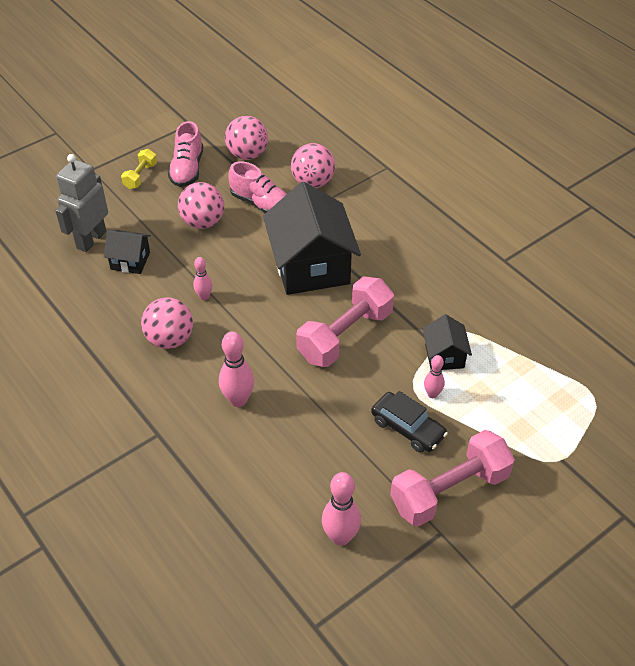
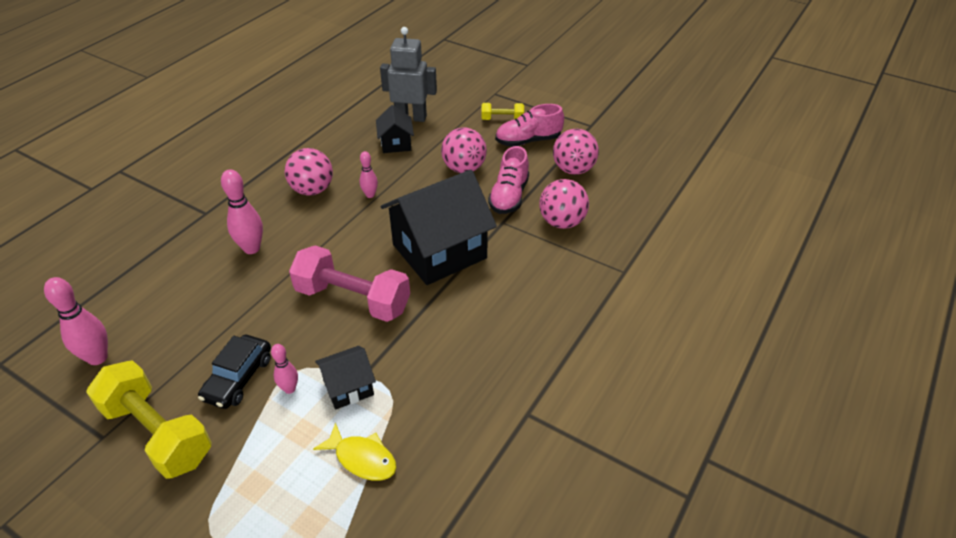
camera: 70 degrees right, 5 degrees down
pink dumbbell [390,430,515,527] -> yellow dumbbell [86,360,212,479]
none -> yellow fish [313,422,396,481]

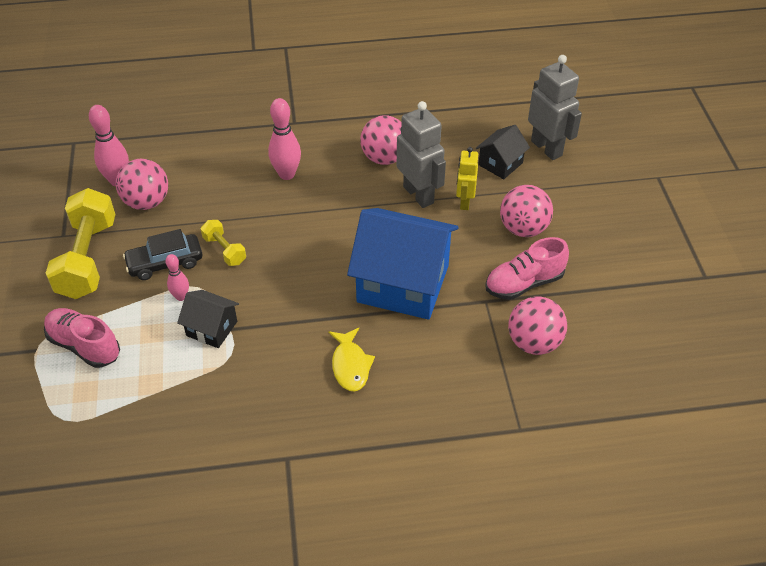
camera: 50 degrees right, 5 degrees up
pink dumbbell [289,246,410,322] -> none
yellow fish [313,422,396,481] -> yellow fish moved to [328,328,375,391]
pink bowling pin [359,151,378,198] -> grey robot [397,101,446,208]
black house [381,170,497,285] -> blue house [347,208,459,320]
yellow dumbbell [481,103,524,120] -> yellow dumbbell moved to [201,220,246,266]
pink shoe [495,104,564,147] -> pink shoe moved to [44,308,120,368]
pink ball [553,129,599,175] -> pink ball moved to [116,159,168,210]
none -> yellow robot [456,147,478,210]

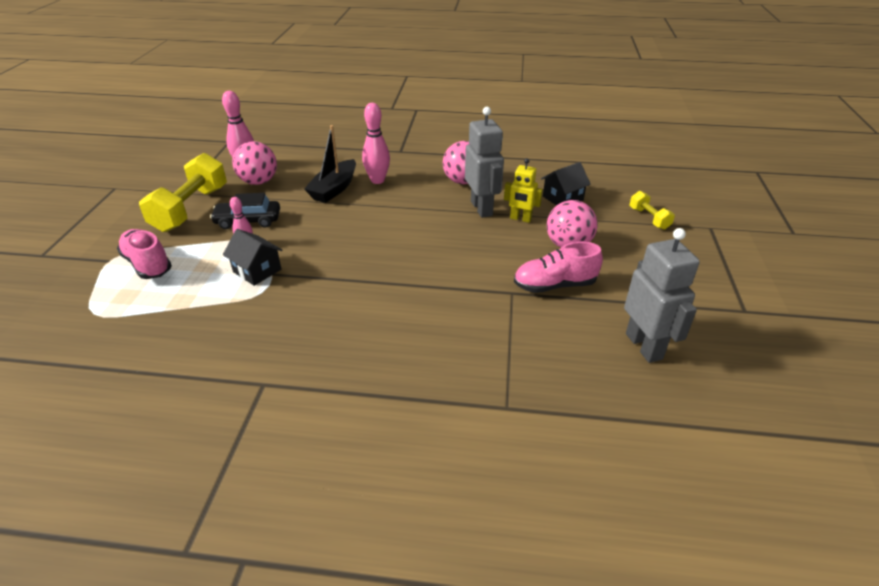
camera: 15 degrees right, 10 degrees down
yellow dumbbell [201,220,246,266] -> yellow dumbbell moved to [630,191,675,230]
yellow fish [328,328,375,391] -> none
blue house [347,208,459,320] -> none
yellow robot [456,147,478,210] -> yellow robot turned 90 degrees counterclockwise [504,158,543,223]
pink ball [508,297,567,355] -> none
grey robot [528,55,582,160] -> grey robot moved to [624,228,700,363]
none -> black boat [304,125,356,203]

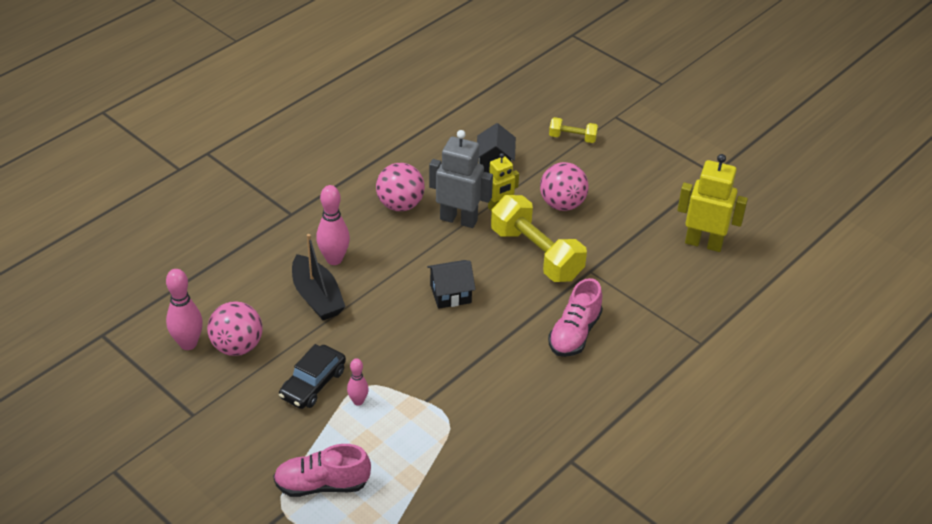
camera: 55 degrees left, 5 degrees up
yellow dumbbell [139,153,227,232] -> yellow dumbbell moved to [491,195,587,282]
black house [223,229,282,286] -> black house moved to [427,260,476,309]
pink shoe [514,241,603,293] -> pink shoe moved to [548,278,603,357]
grey robot [624,228,700,363] -> yellow robot [677,154,748,252]

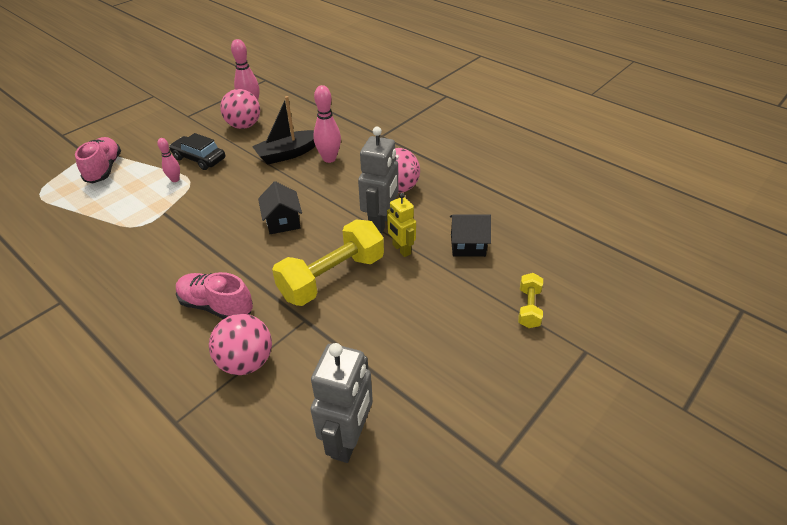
camera: 90 degrees right, 0 degrees up
pink ball [540,162,589,211] -> pink ball moved to [209,314,272,375]
yellow robot [677,154,748,252] -> grey robot [310,343,373,463]

